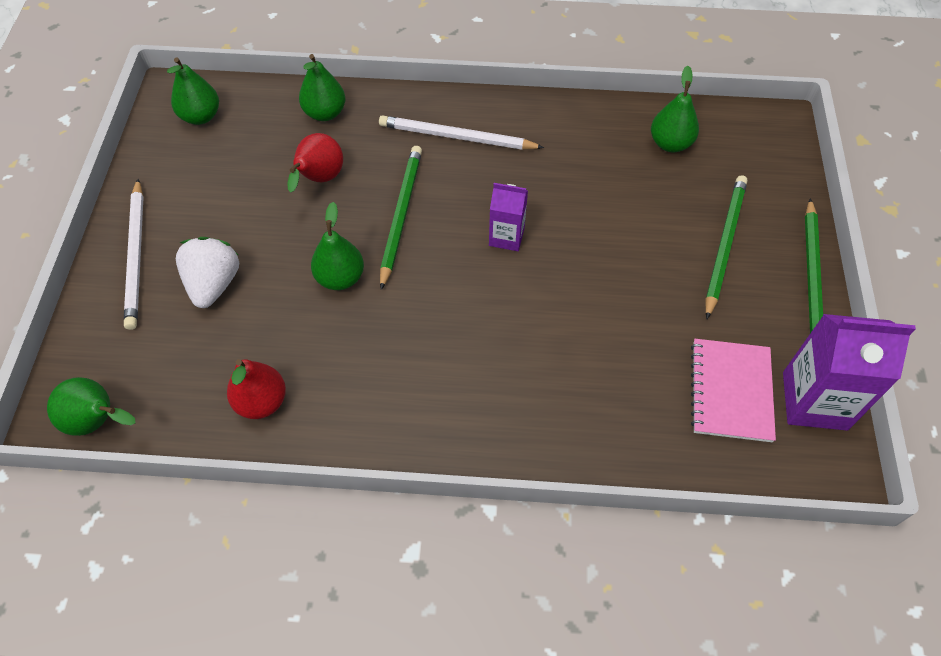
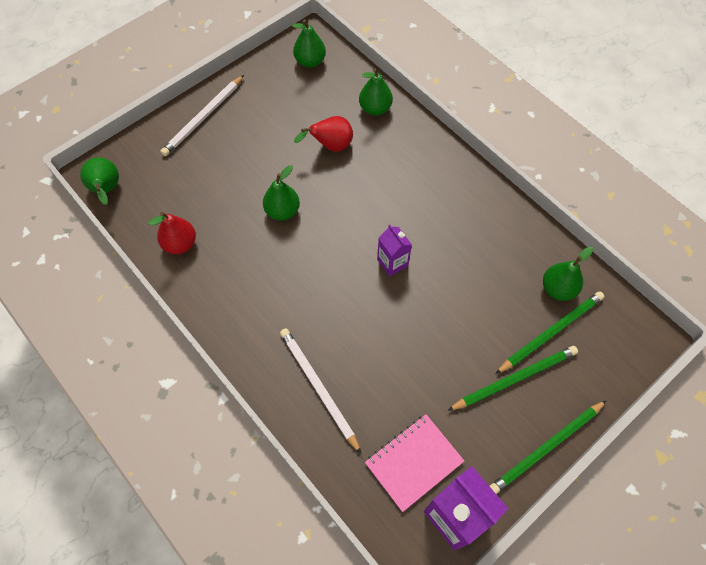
camera: 45 degrees right, 5 degrees up
white strawberry [176,237,239,308] -> none
white pencil [379,115,544,150] -> white pencil moved to [280,328,361,454]
green pencil [380,146,422,290] -> green pencil moved to [495,291,604,374]

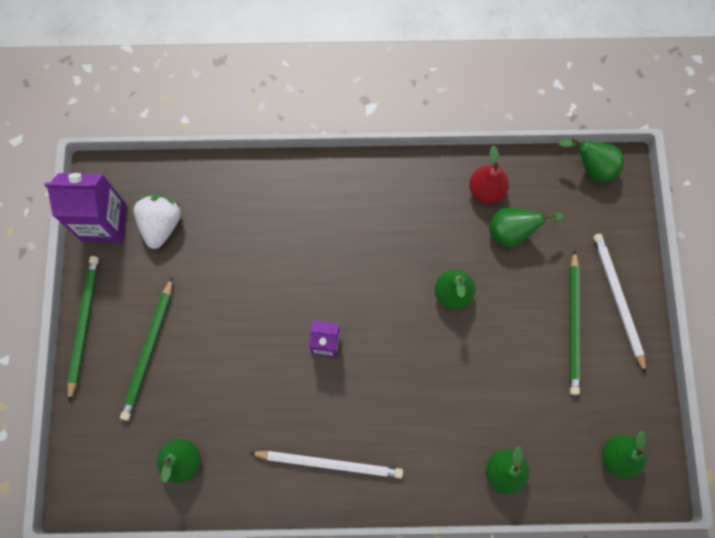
camera: 130 degrees right, 10 degrees up
white pencil [280,328,361,454] -> white pencil moved to [250,451,403,479]
red pear [294,116,353,152] -> none
pink notebook [365,414,464,512] -> white strawberry [134,194,181,249]
green pencil [495,291,604,374] -> green pencil moved to [570,250,580,395]
none -> green pear [489,208,565,247]

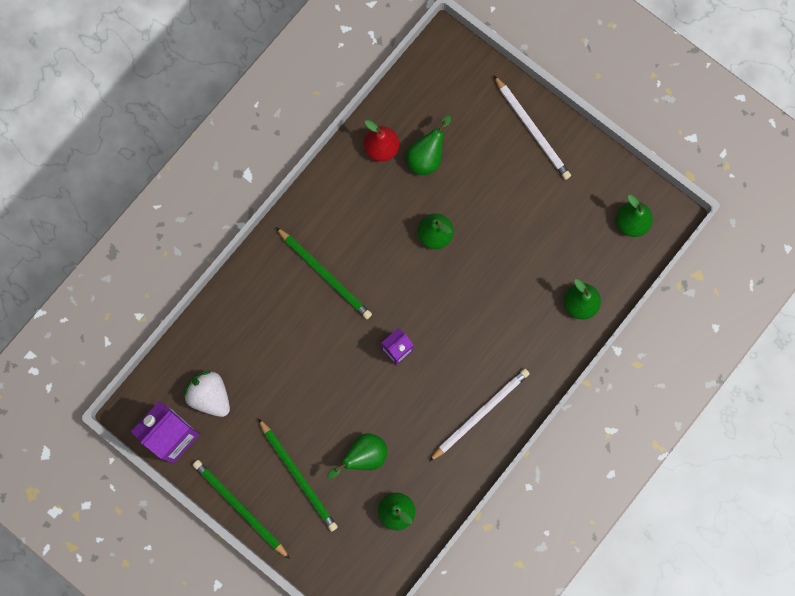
camera: 50 degrees left, 5 degrees up
green pear [558,138,624,182] -> green pear moved to [327,433,387,479]
green pencil [570,250,580,395] -> green pencil moved to [276,227,372,319]
white pencil [593,234,646,374] -> white pencil turned 150 degrees counterclockwise [494,75,571,180]

